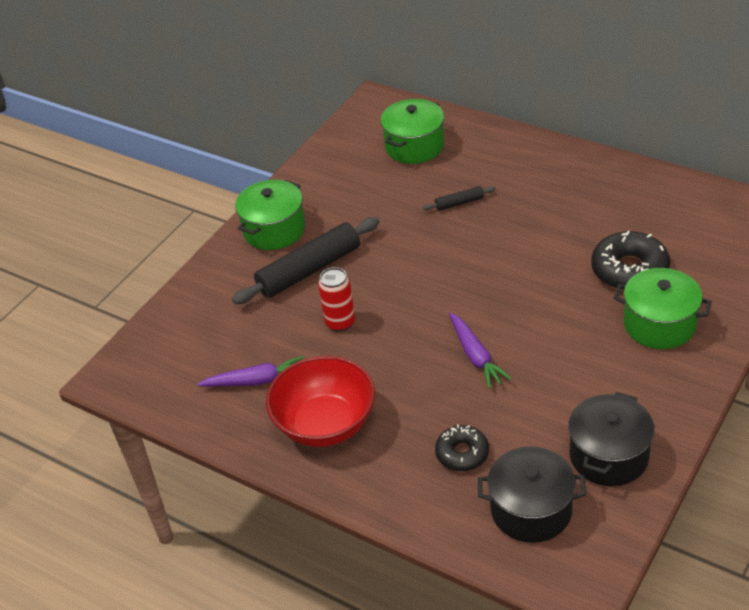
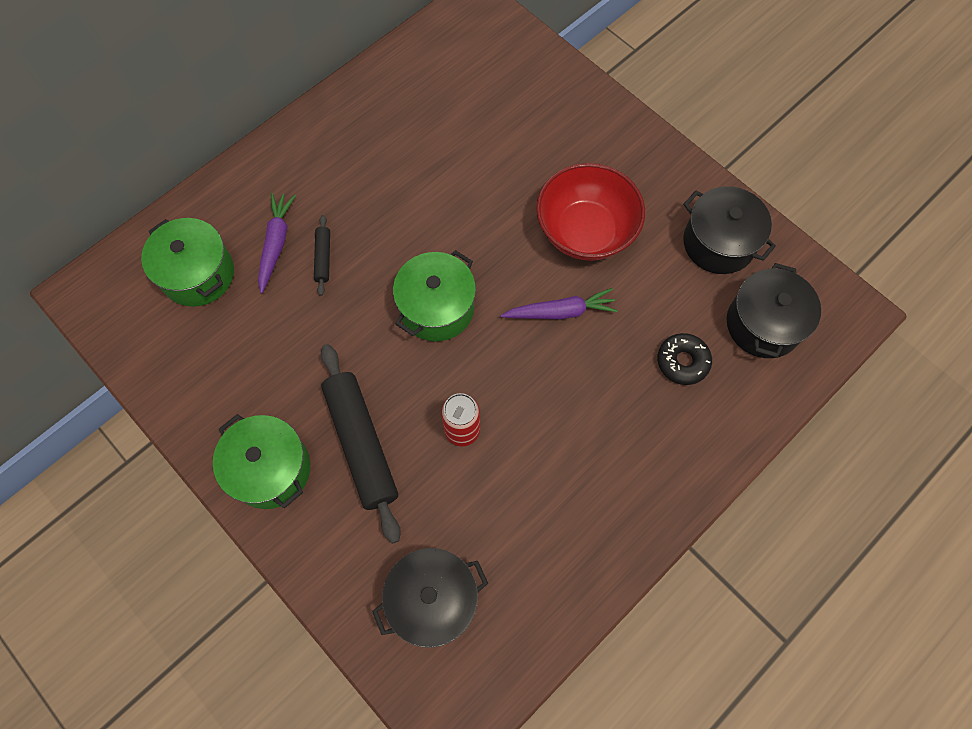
camera: 80 degrees left, 25 degrees up
purple carrot [197,356,305,387] -> purple carrot moved to [258,193,296,293]
red bowl [266,356,375,447] -> red bowl moved to [536,163,645,261]
black donut [591,231,670,290] -> none
green pot [614,268,712,349] -> green pot moved to [393,250,476,341]
none -> black pot [372,548,488,648]

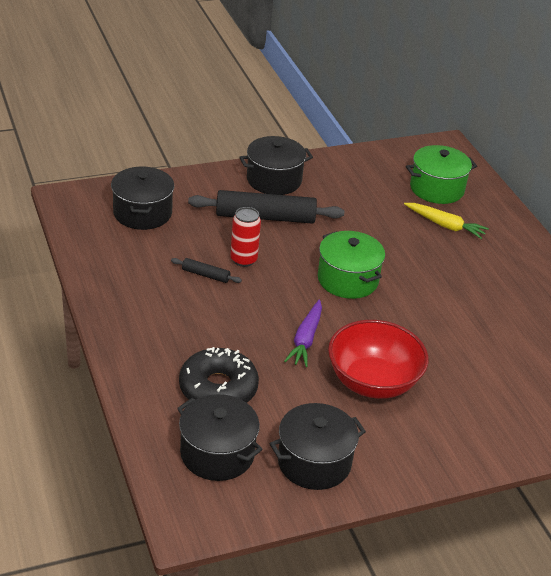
camera: 110 degrees right, 30 degrees down
green pot [213,414,310,509] -> black pot [239,136,313,195]
purple carrot [258,193,296,293] -> yellow carrot [404,203,489,239]
black rolling pin [314,215,330,296] -> black rolling pin moved to [171,258,242,283]
black donut [657,333,712,385] -> black donut [179,347,259,403], size x1.62

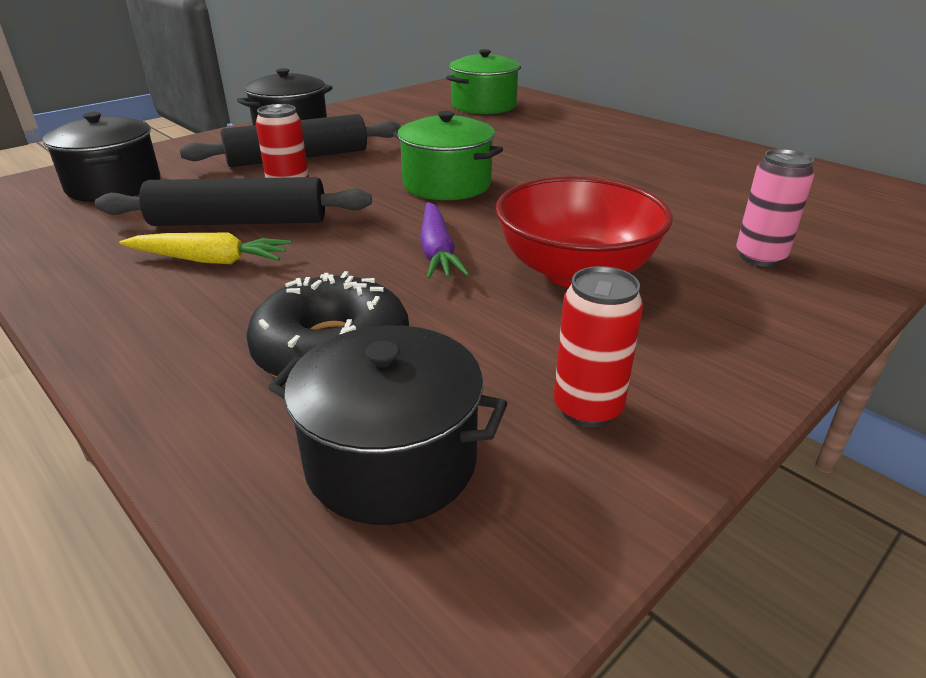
camera: 20 degrees left, 5 degrees down
black rolling pin [171,258,242,283] -> black rolling pin [95,177,372,226], size x2.20
black pot [270,403,366,490] -> red can [554,266,643,427]
yellow carrot [404,203,489,239] -> yellow carrot moved to [119,233,291,264]
none -> pink can [736,149,814,267]

